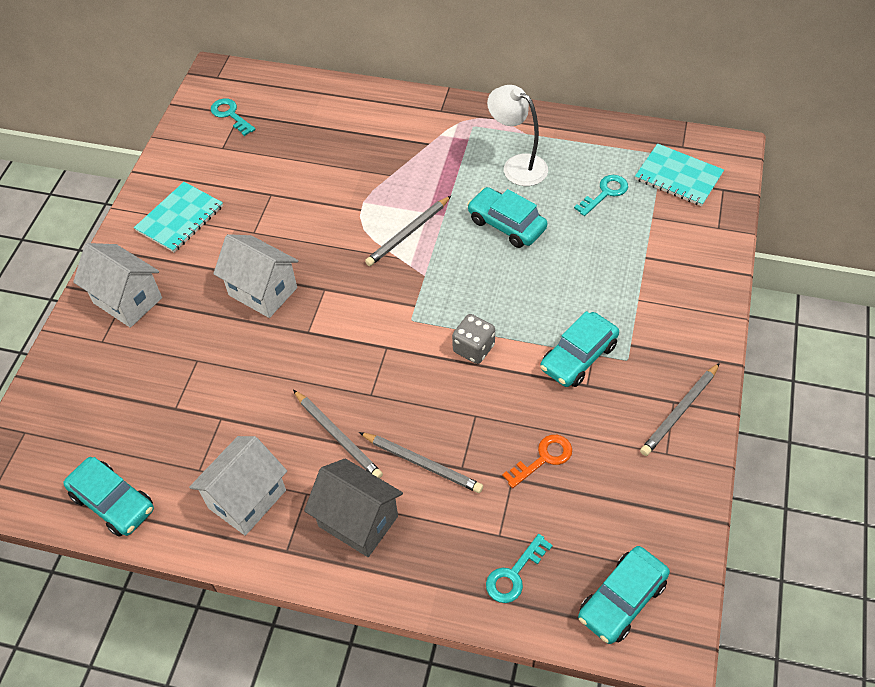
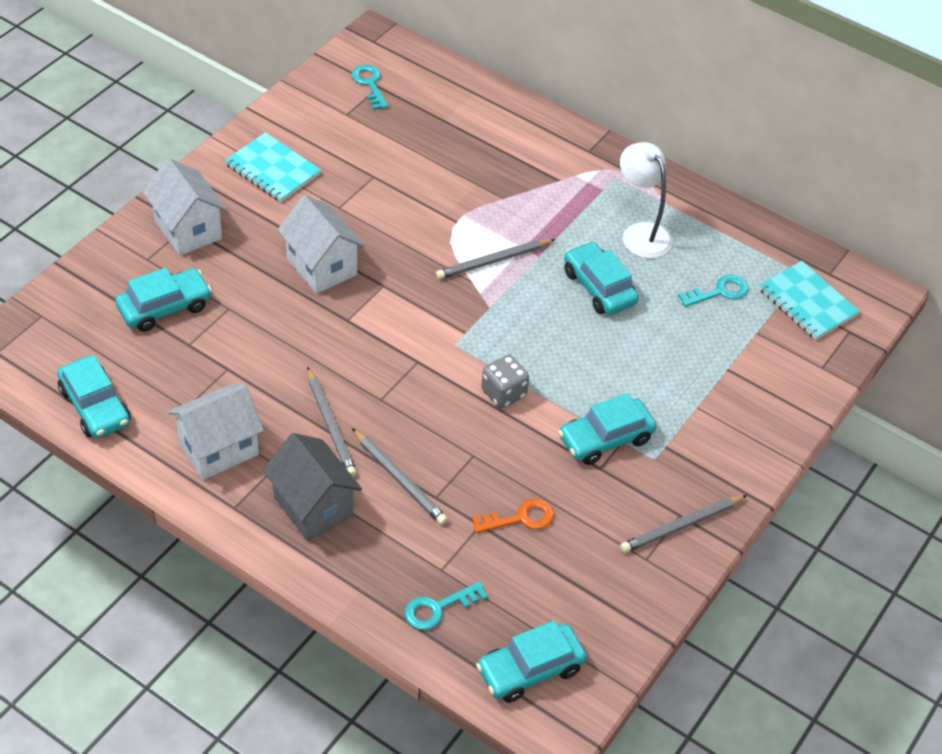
camera: 15 degrees right, 5 degrees down
turquoise notebook [134,182,223,253] -> turquoise notebook turned 75 degrees clockwise [225,132,321,202]
none -> turquoise car [115,268,212,332]

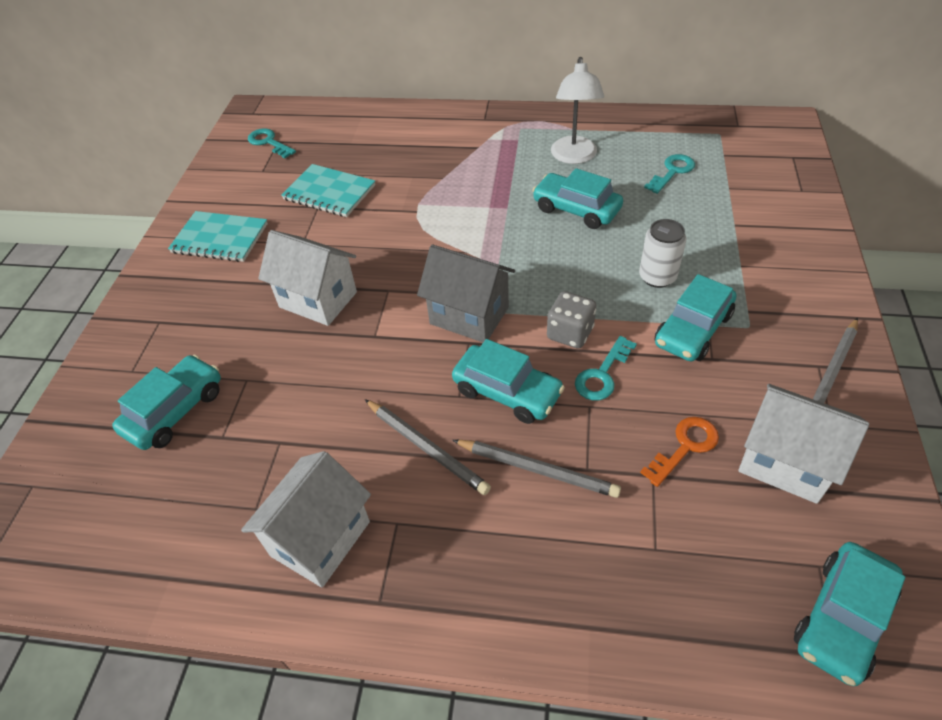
camera: 20 degrees left, 0 degrees up
turquoise car [57,355,131,438] -> turquoise car moved to [452,339,565,424]
white house [143,158,227,256] -> white house moved to [738,384,869,504]
grey house [263,433,362,541] -> grey house moved to [417,244,515,342]
turquoise key [405,581,488,630] -> turquoise key moved to [575,336,637,401]
grey pencil [436,239,555,279] -> none
white lamp [620,142,672,259] -> white lamp turned 120 degrees counterclockwise [551,57,604,164]
turquoise notebook [759,261,860,340] -> turquoise notebook moved to [281,164,375,217]
none -> white can [639,219,686,288]

